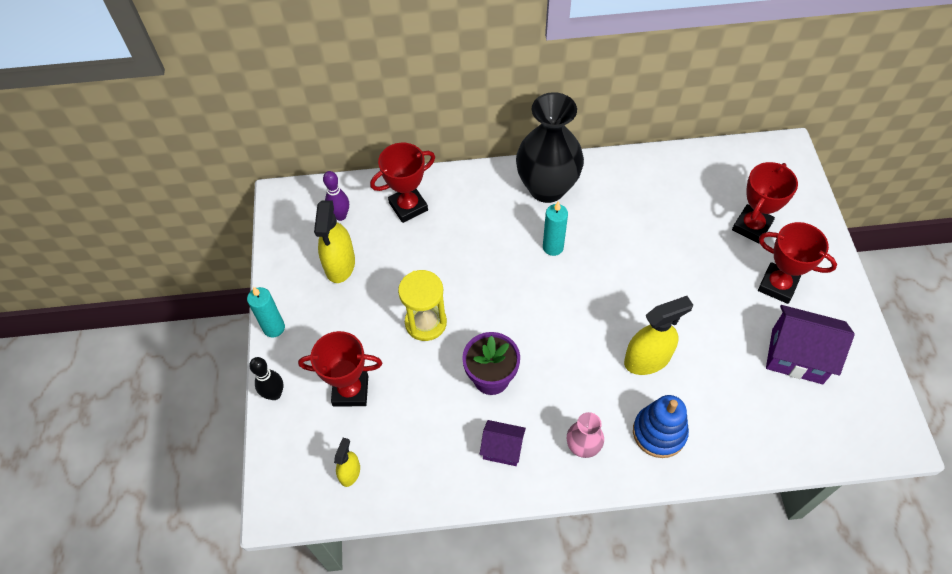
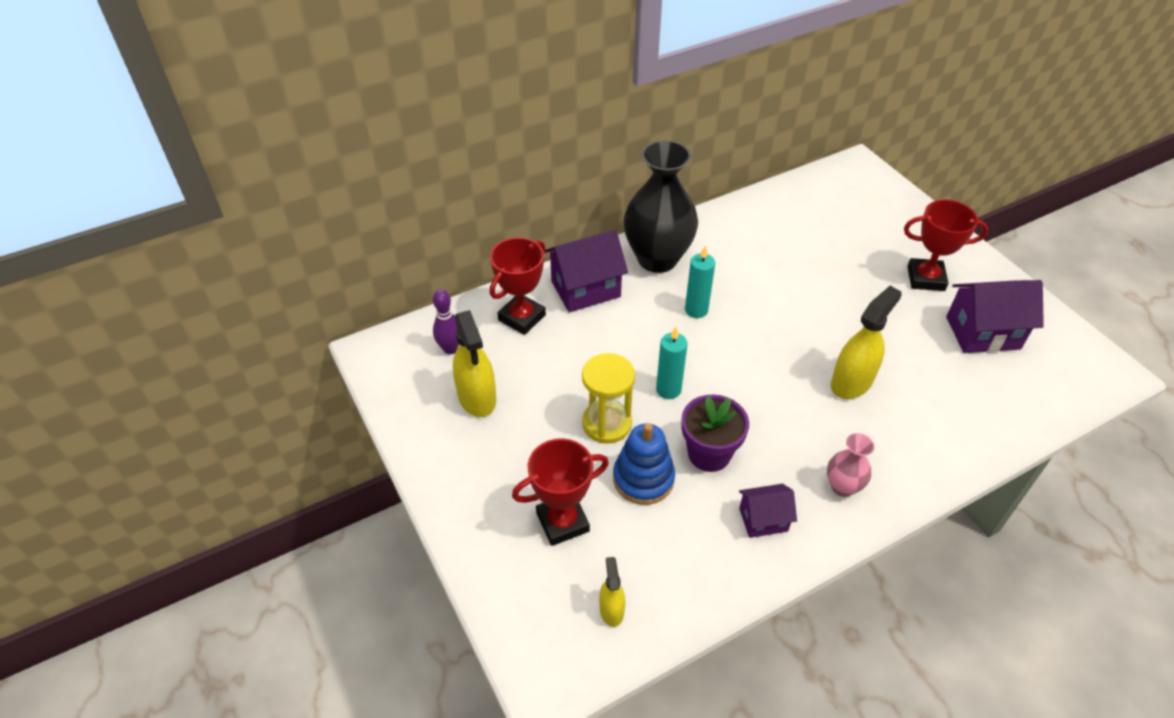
camera: 25 degrees left, 10 degrees down
turquoise candle [247,287,285,337] -> turquoise candle moved to [656,327,688,399]
black bowling pin [249,357,283,400] -> none
blue stacking toy [633,395,689,458] -> blue stacking toy moved to [613,423,675,505]
red trophy [732,162,798,244] -> none
none -> purple house [545,230,628,312]

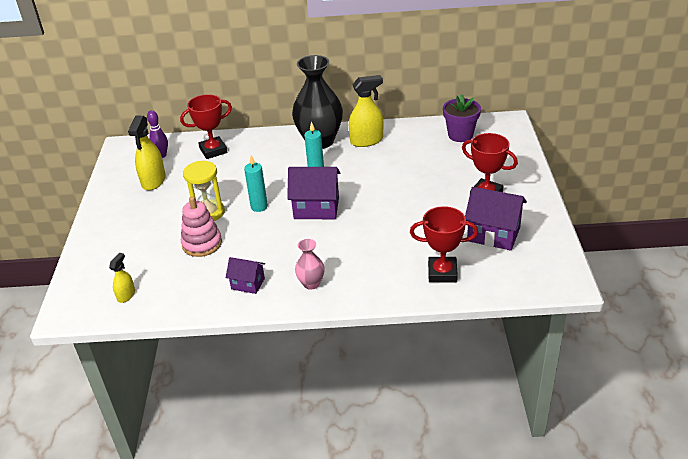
camera: 30 degrees right, 10 degrees down
red trophy [512,438,609,546] -> red trophy moved to [410,206,478,283]
purple house [545,230,628,312] -> purple house moved to [287,167,340,219]
blue stacking toy [613,423,675,505] -> pink stacking toy [181,196,222,257]
purple flower pot [681,394,749,472] -> purple flower pot moved to [443,94,481,142]
yellow spray bottle [831,286,902,399] -> yellow spray bottle moved to [349,75,383,147]

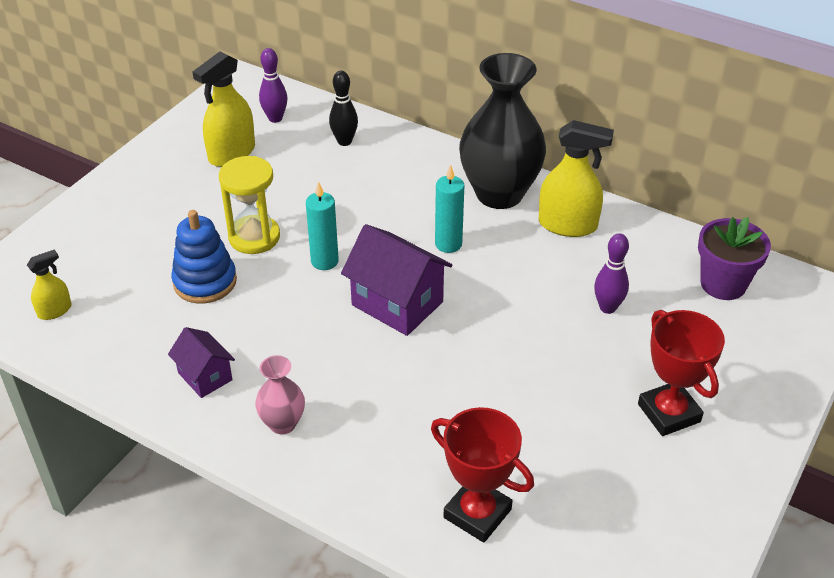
camera: 30 degrees right, 5 degrees up
red trophy [180,94,232,159] -> black bowling pin [329,71,358,146]
pink stacking toy [181,196,222,257] -> blue stacking toy [171,210,237,303]
purple house [465,187,527,251] -> none
none -> purple bowling pin [594,233,629,314]

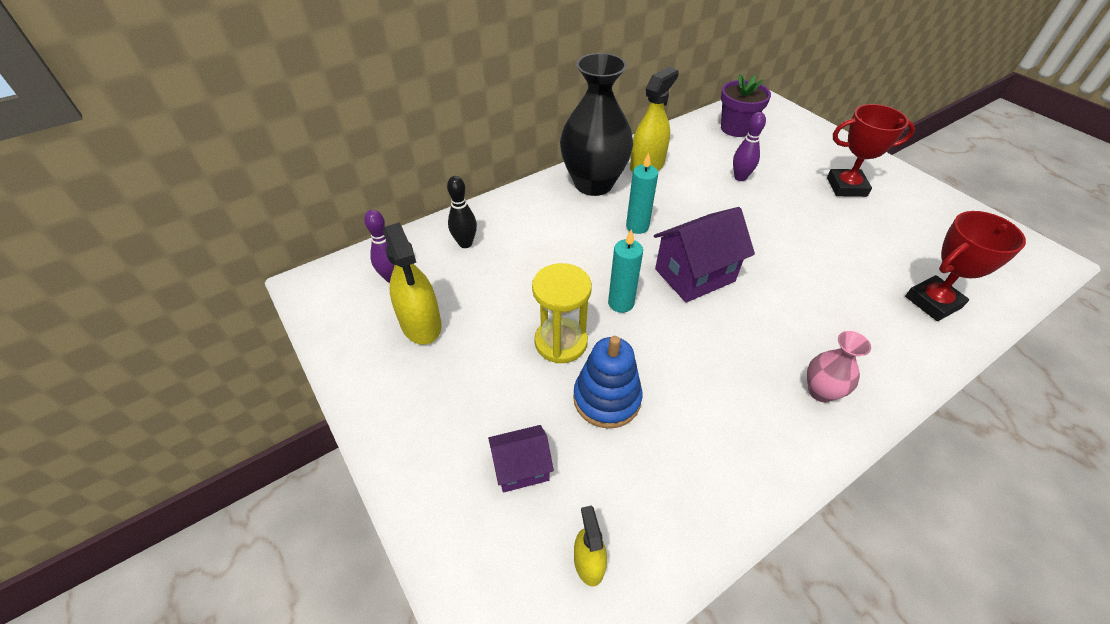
camera: 65 degrees left, 5 degrees up
purple house [168,327,235,398] -> purple house moved to [488,425,554,493]

